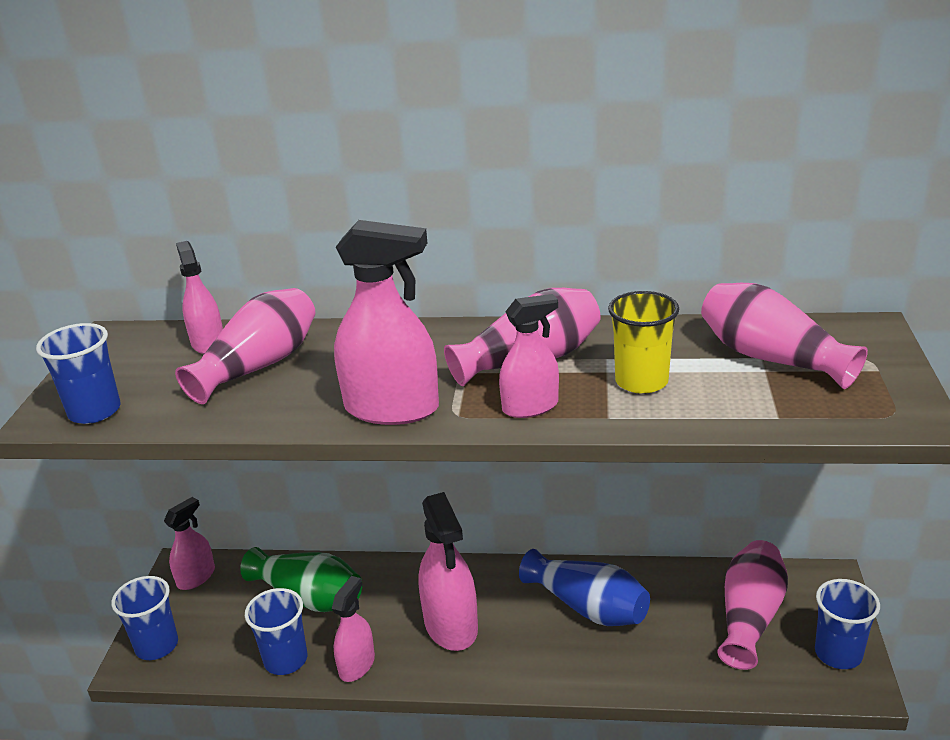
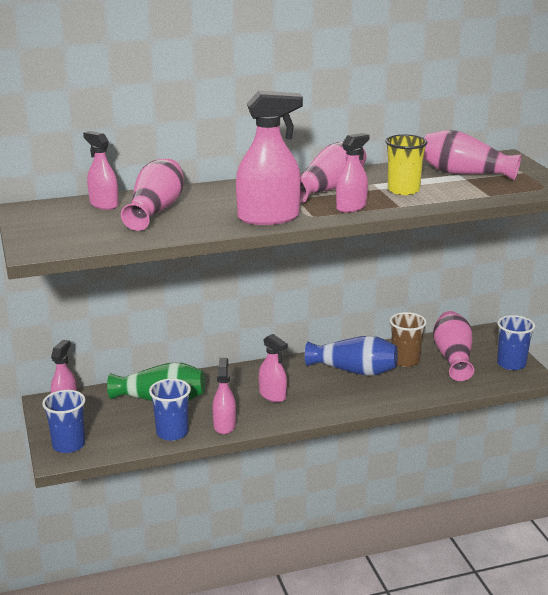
camera: 25 degrees left, 5 degrees down
blue cup [36,323,121,424] -> none
pink spray bottle [418,492,478,651] -> pink spray bottle [259,334,288,402], size x0.60
none -> brown cup [390,312,427,367]

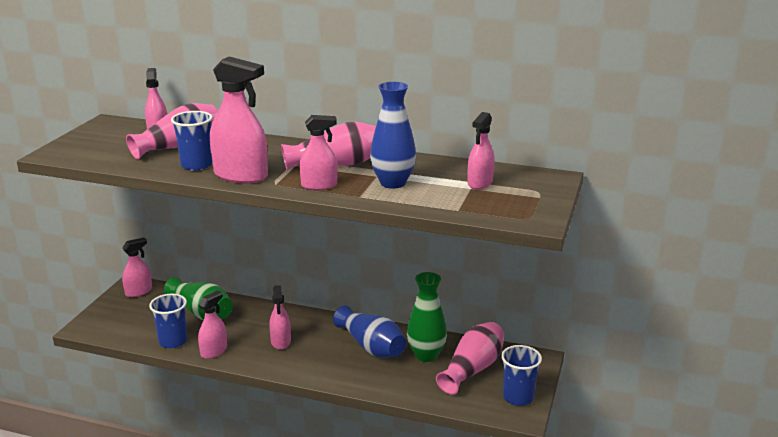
camera: 35 degrees right, 0 degrees up
blue cup [42,390,85,453] -> blue cup moved to [171,111,213,170]
yellow cup [386,134,428,195] -> blue vase [370,82,416,189]
brown cup [390,312,427,367] -> green vase [407,272,447,362]
pink vase [423,130,522,181] -> pink spray bottle [468,112,495,189]

